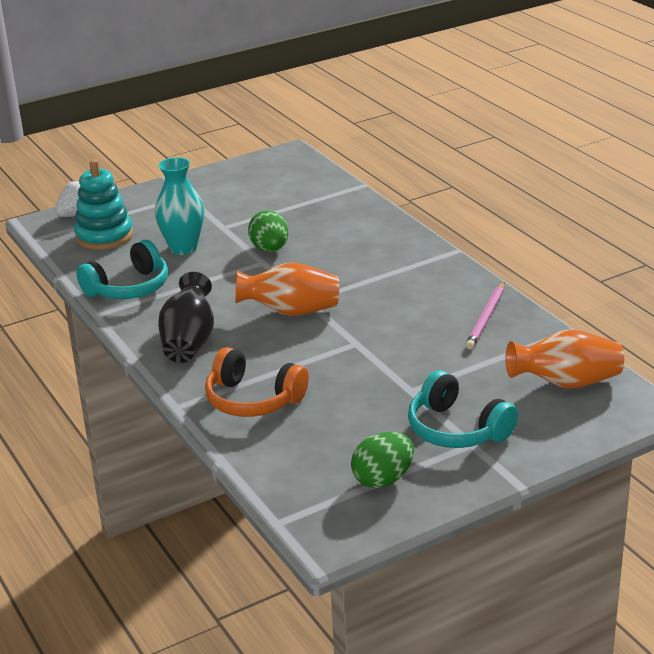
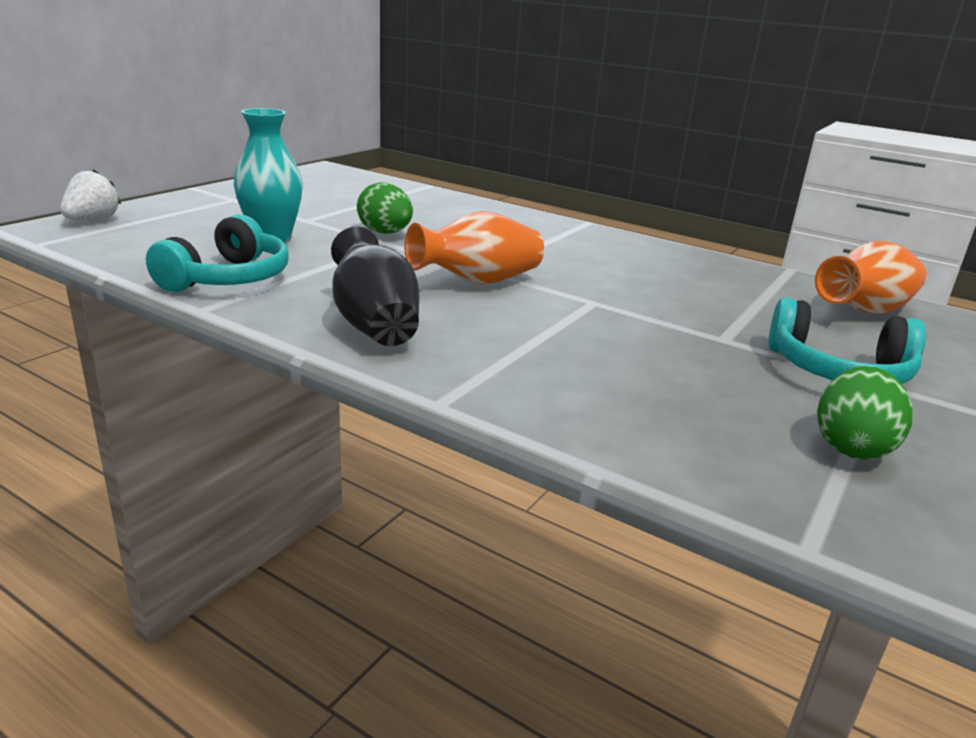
camera: 30 degrees left, 5 degrees down
turquoise stacking toy [74,159,133,250] -> none
orange headphones [205,347,309,417] -> none
pink pencil [465,282,505,349] -> none

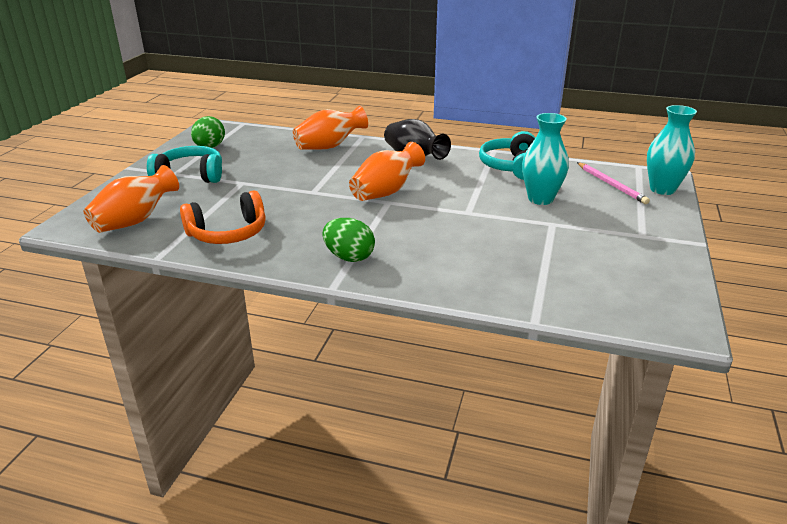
camera: 165 degrees right, 5 degrees up
white strawberry [60,169,121,220] -> turquoise vase [647,105,697,195]
green egg [357,183,413,234] -> green egg moved to [322,218,375,262]
none -> orange headphones [180,190,266,244]
none -> orange vase [293,106,368,150]
none -> pink pencil [577,162,650,204]

